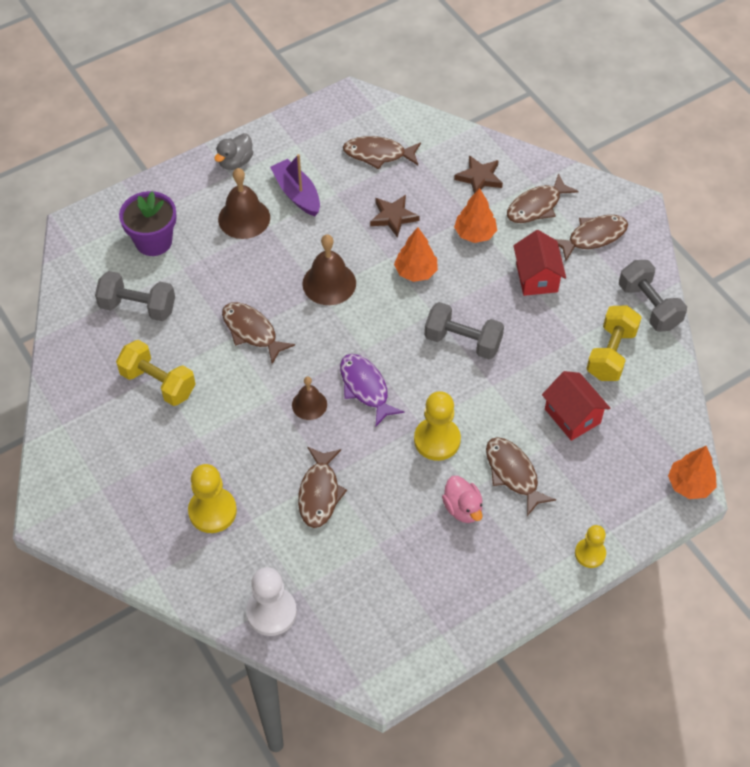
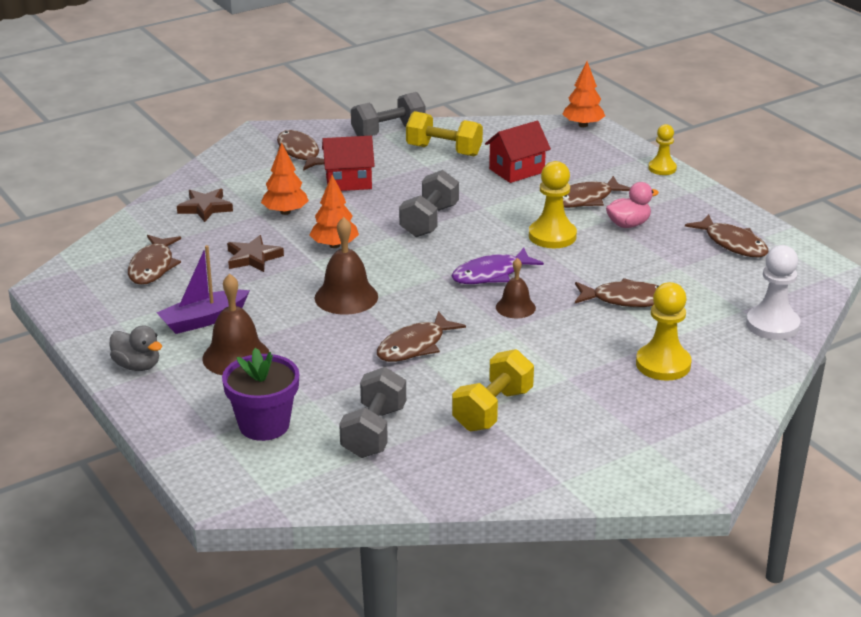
camera: 90 degrees left, 25 degrees down
brown fish [507,173,579,223] -> brown fish moved to [685,214,769,257]

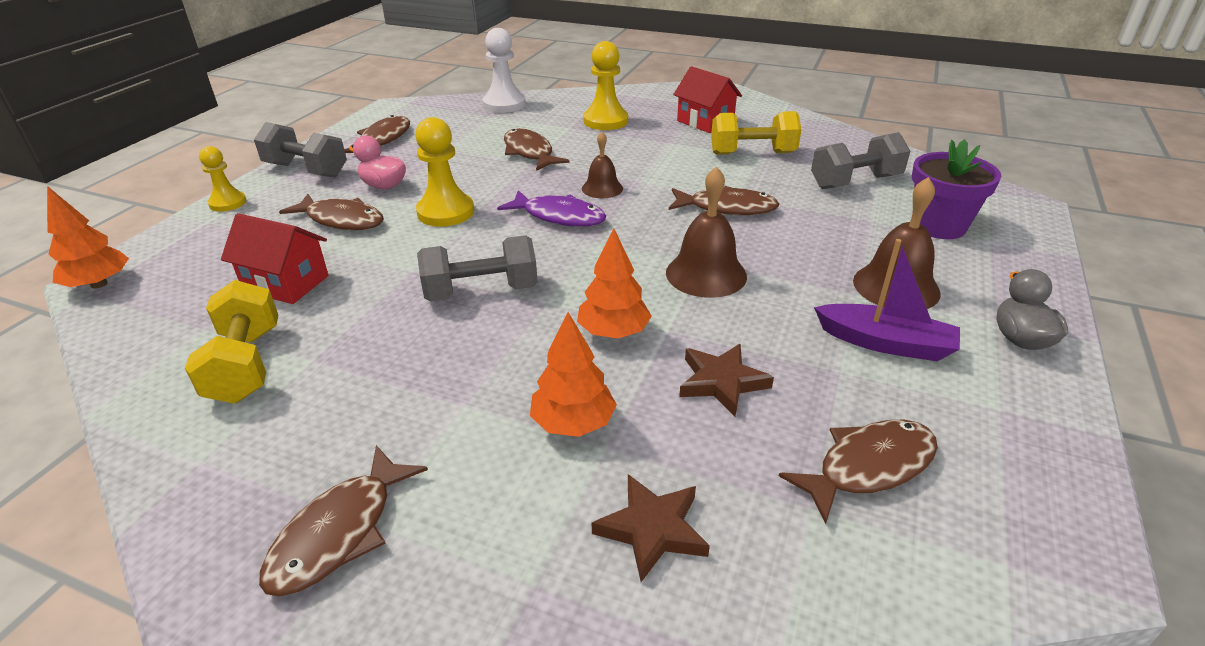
camera: 125 degrees left, 5 degrees up
red house [322,136,375,191] -> red house moved to [673,66,742,133]
grey dumbbell [351,92,425,136] -> grey dumbbell moved to [254,122,347,178]

